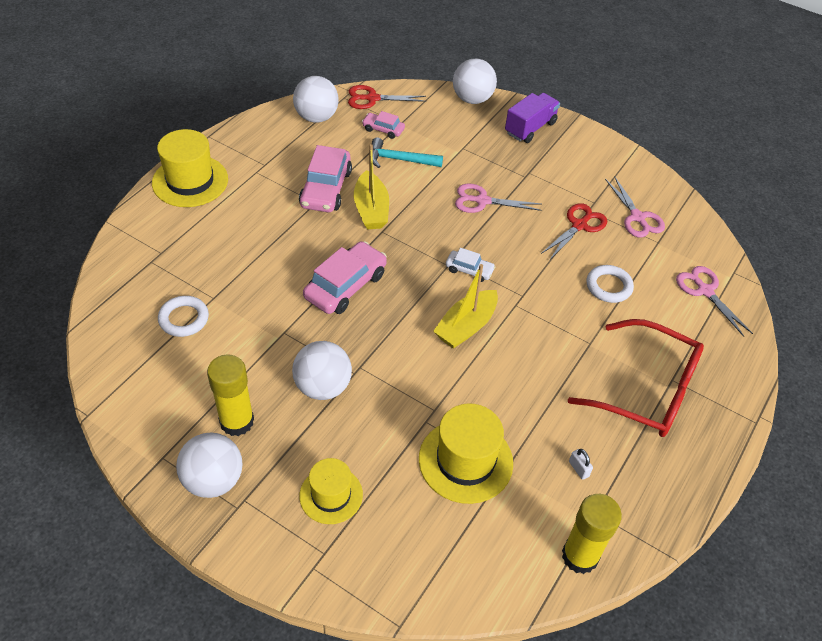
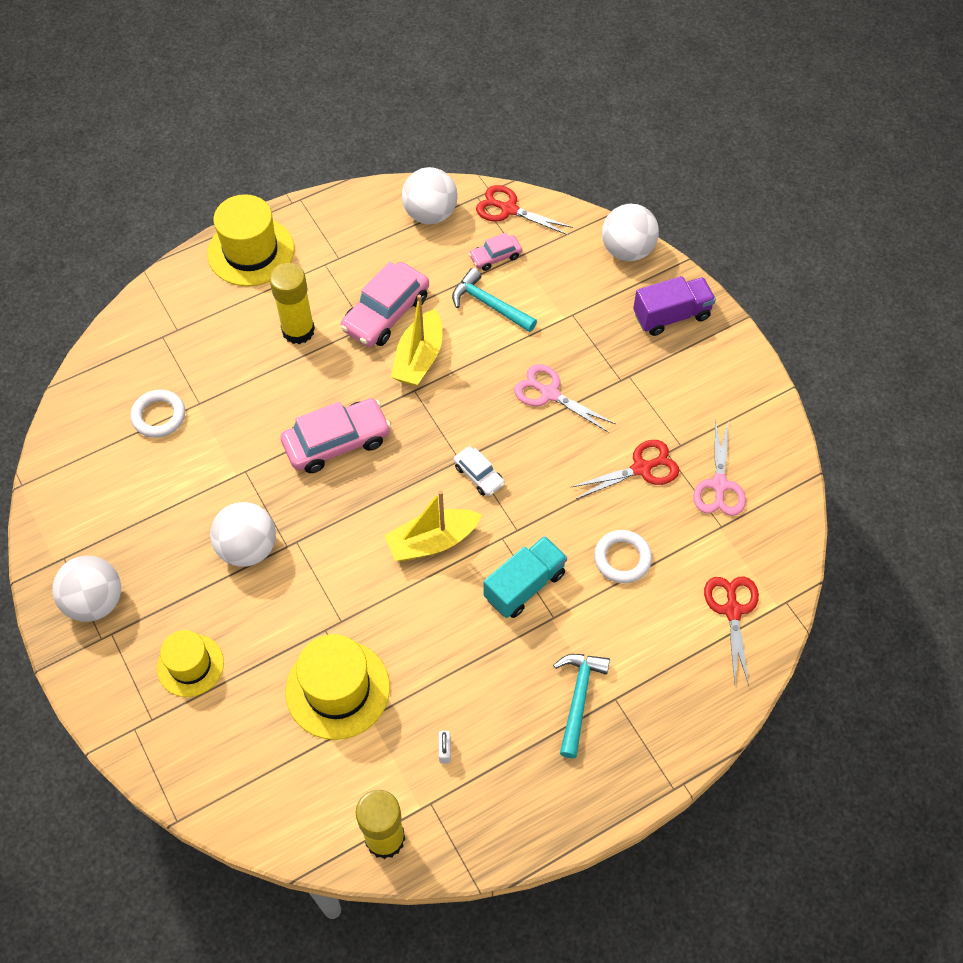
camera: 30 degrees right, 10 degrees up
yellow glue stick [207,354,254,436] -> yellow glue stick moved to [269,263,315,344]
pink car [362,111,405,139] -> pink car turned 75 degrees counterclockwise [469,233,522,271]
red glasses [568,319,704,437] -> turquoise hammer [553,654,610,758]
pink scissors [676,266,753,337] -> red scissors [704,576,759,686]
none -> turquoise truck [483,536,567,618]

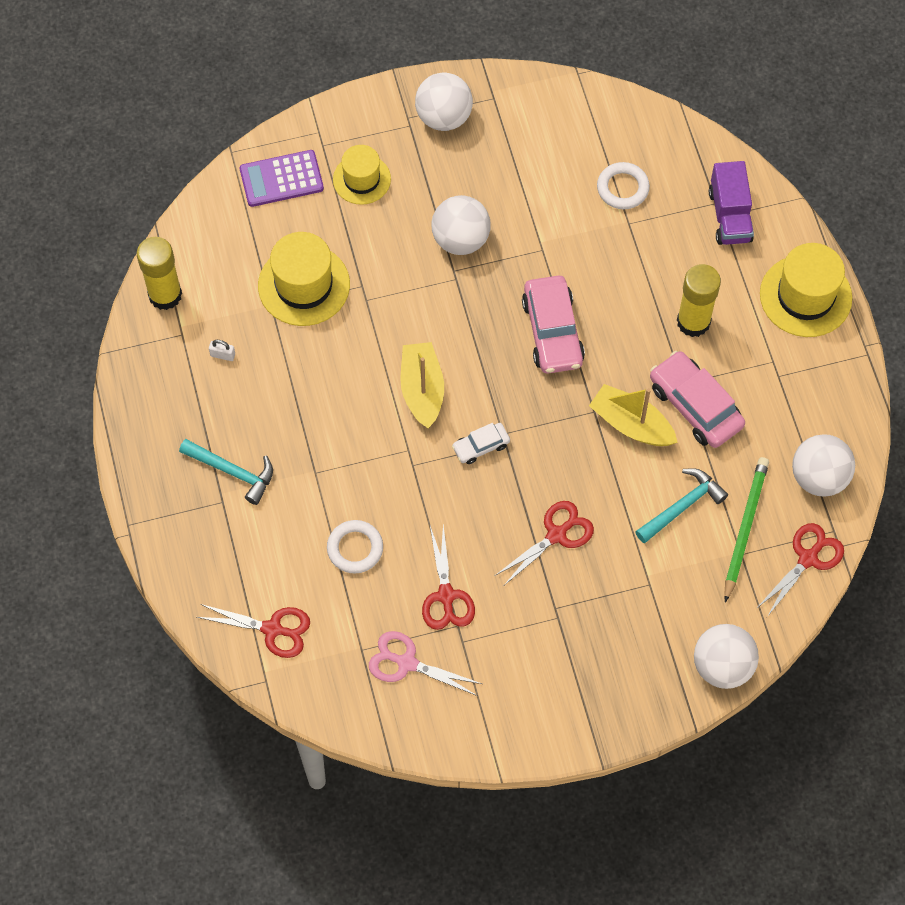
camera: 105 degrees right, 5 degrees up
pink car [469,233,522,271] -> green pencil [724,457,769,603]
turquoise truck [483,536,567,618] -> none
pink scissors [514,364,615,433] -> red scissors [495,501,594,585]
purple truck [633,276,716,336] -> purple truck moved to [709,161,754,245]
none -> purple calculator [240,150,324,207]

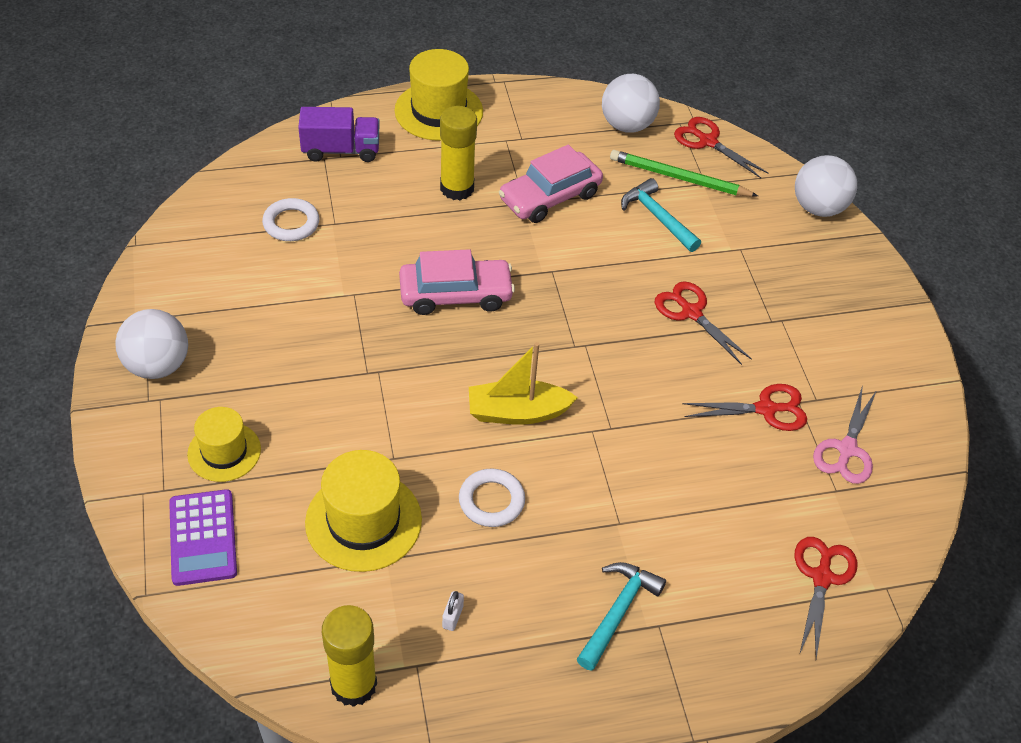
camera: 90 degrees left, 15 degrees down
white ring [327,520,383,573] -> white ring moved to [459,469,525,527]
white ball [431,195,491,255] -> none
white car [452,423,510,464] -> none
yellow boat [589,384,678,446] -> none

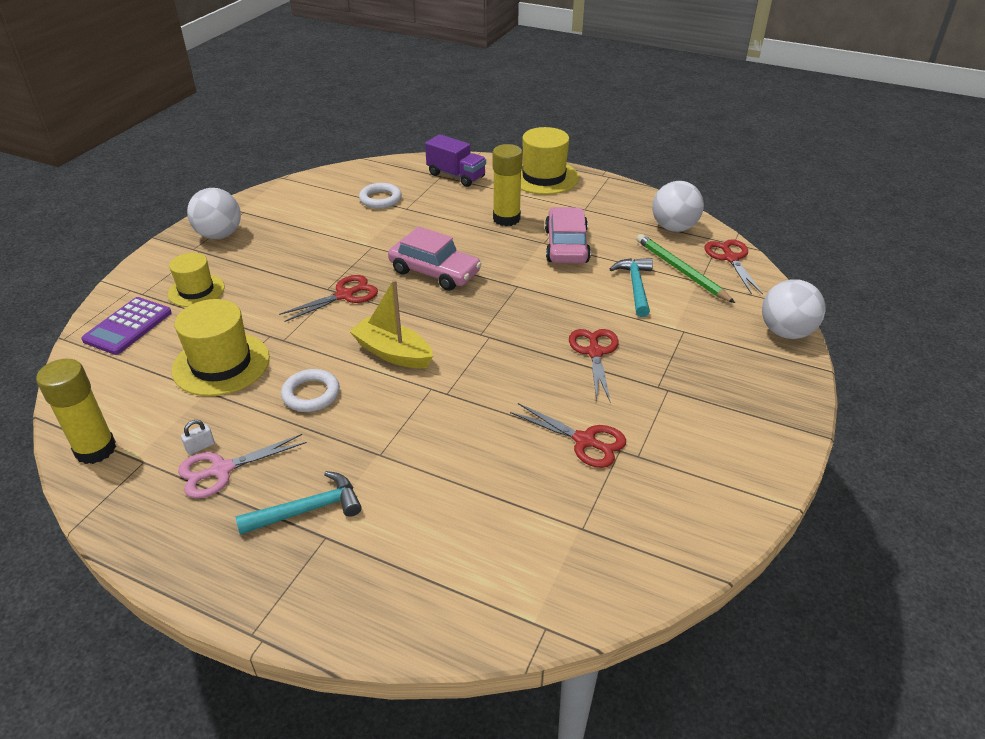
camera: 40 degrees right, 10 degrees down
pink car [499,145,603,223] -> pink car turned 90 degrees clockwise [545,207,591,264]
red scissors [795,537,857,659] -> red scissors moved to [279,275,378,322]
pink scissors [813,385,877,484] -> pink scissors moved to [178,434,307,498]

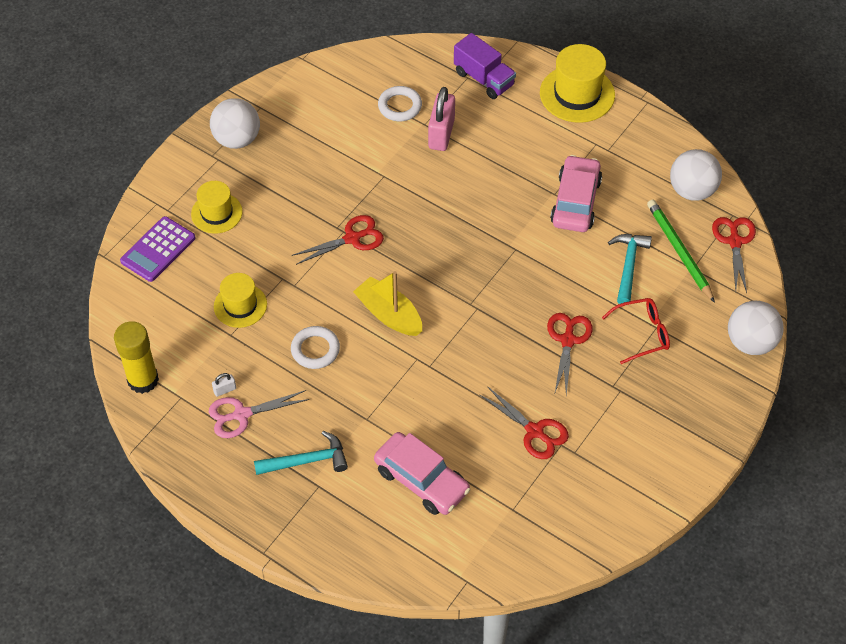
camera: 10 degrees right, 15 degrees up
yellow hat [172,299,270,396] -> yellow hat [214,273,267,328], size x0.64
pink car [388,226,482,291] -> pink car moved to [374,432,471,515]
yellow glue stick [493,144,523,226] -> none
none -> pink padlock [428,87,455,151]
none -> red glasses [602,298,670,364]

